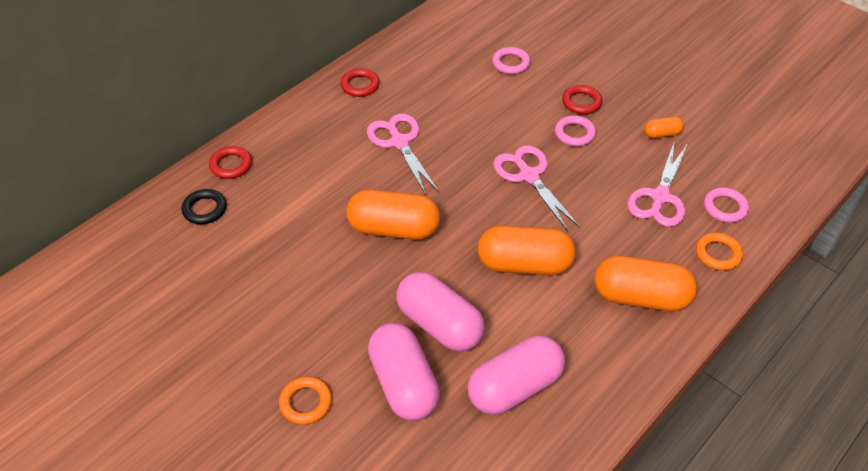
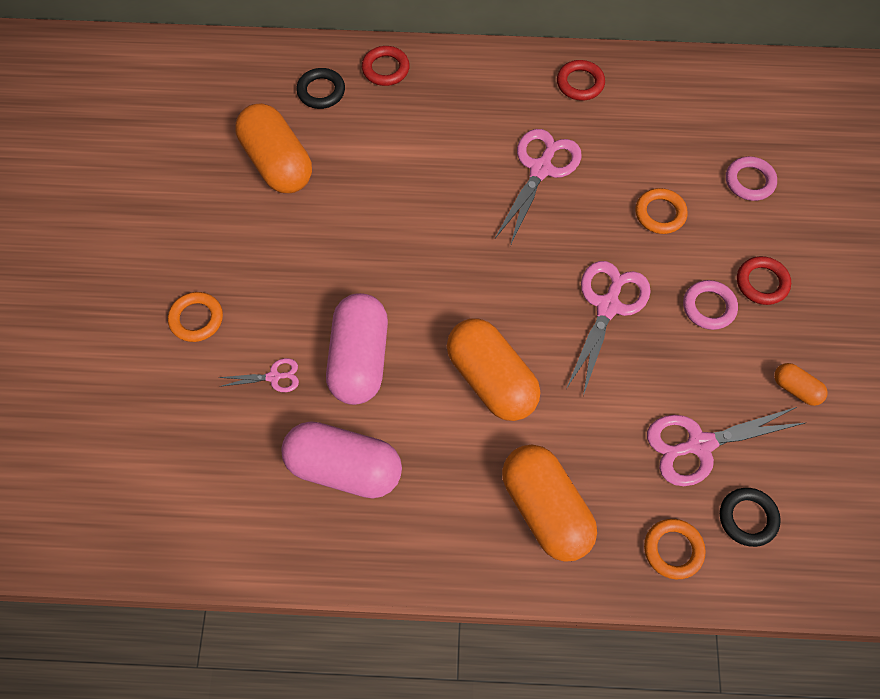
camera: 50 degrees right, 15 degrees up
orange capsule [346,190,440,240] -> orange capsule moved to [235,103,312,193]
pink capsule [368,323,440,421] -> pink scissors [219,358,299,392]
pink ring [704,187,749,223] -> black ring [720,488,781,547]
none -> orange ring [635,188,688,234]

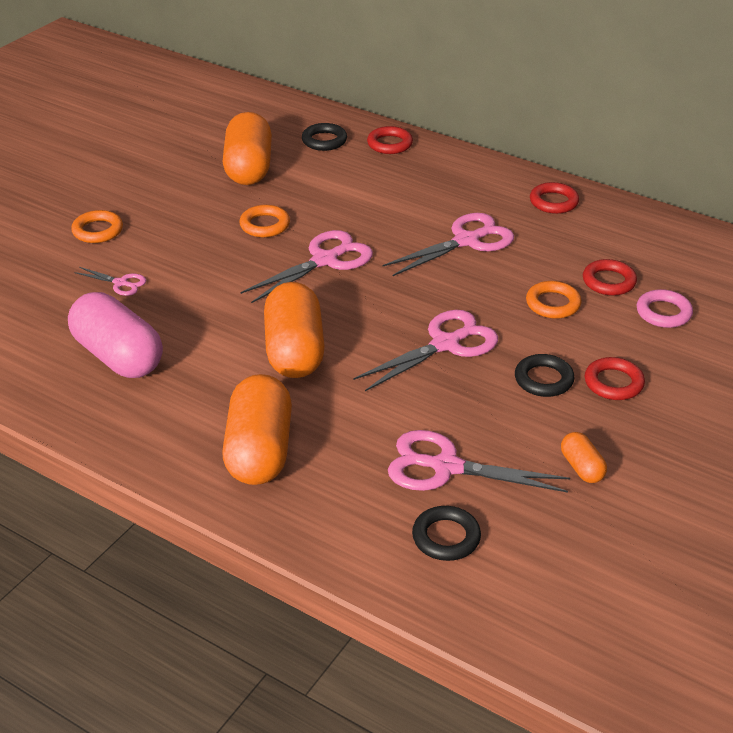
camera: 30 degrees right, 25 degrees down
pink capsule [326,293,388,405] -> none
orange ring [644,519,706,579] -> orange ring moved to [239,205,290,237]
pink ring [683,280,738,330] -> black ring [515,354,575,397]
none -> pink scissors [240,230,373,303]
none -> red ring [583,259,637,296]

